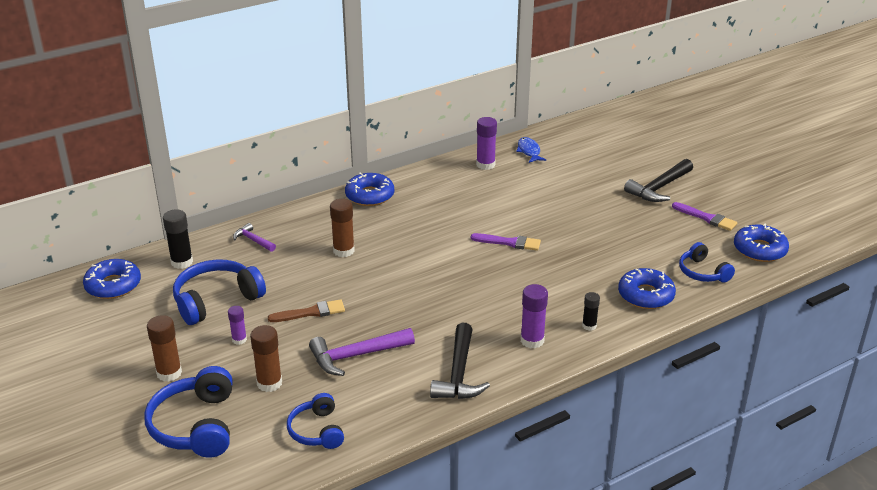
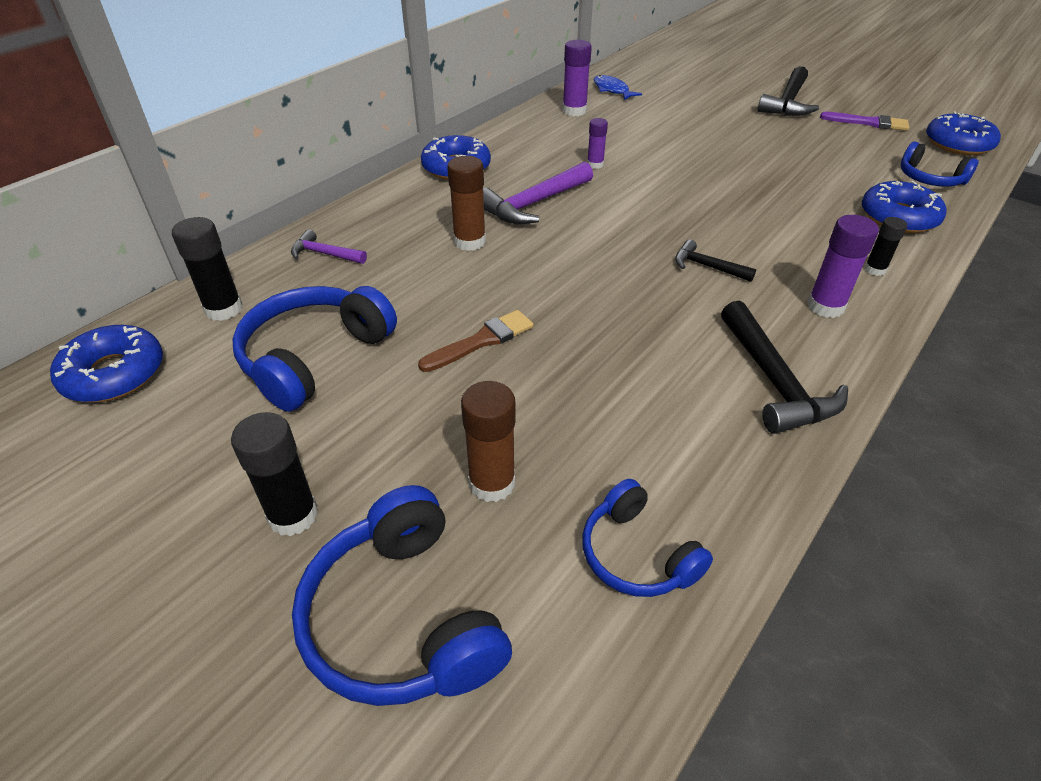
camera: 20 degrees left, 10 degrees up
brown glue stick [147,315,182,382] -> black glue stick [231,412,318,536]
purple glue stick [228,306,247,345] -> purple glue stick moved to [587,118,608,169]
purple hammer [309,328,415,376] -> purple hammer moved to [483,162,593,224]
purple brush [471,233,541,251] -> none
none -> black hammer [675,239,756,282]

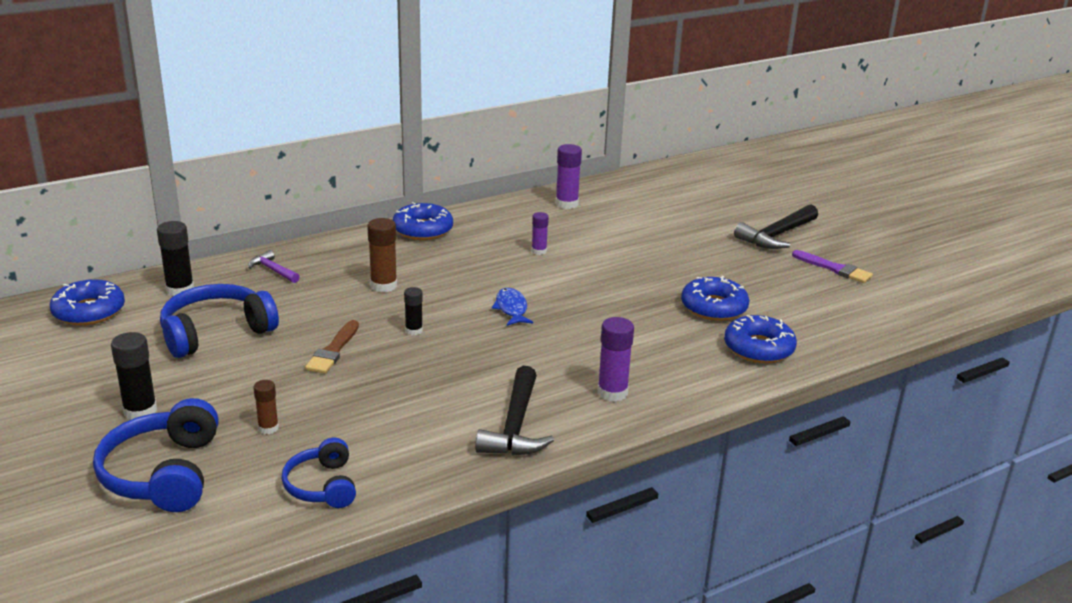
camera: 20 degrees right, 15 degrees down
brown brush [418,310,534,372] -> brown brush turned 120 degrees clockwise [305,320,359,374]
brown glue stick [461,381,516,502] -> brown glue stick [254,380,279,434], size x0.61
purple hammer [483,162,593,224] -> none
blue fish [594,75,642,100] -> blue fish moved to [492,288,533,326]
black hammer [675,239,756,282] -> none
black glue stick [864,217,907,276] -> black glue stick moved to [404,287,423,335]
blue headphones [901,142,979,187] -> none
blue donut [926,111,1001,155] -> blue donut moved to [681,276,749,321]

